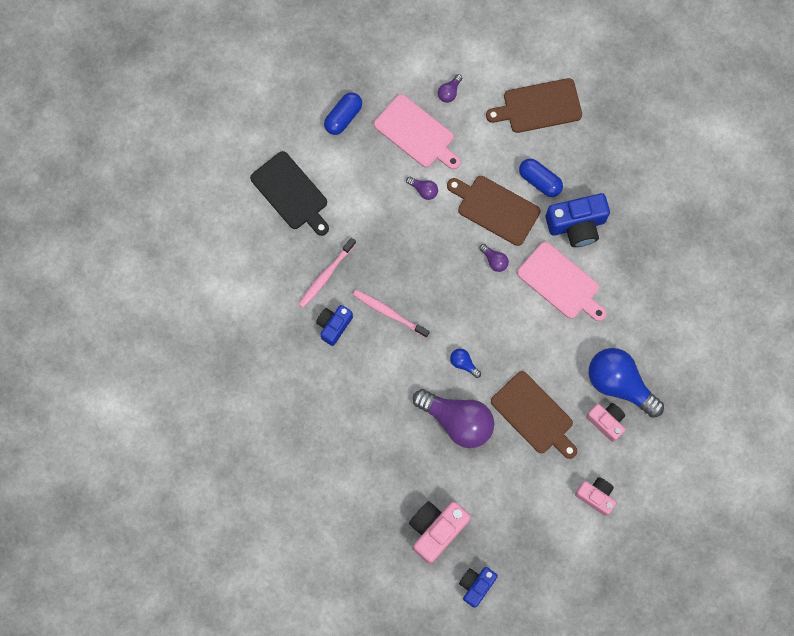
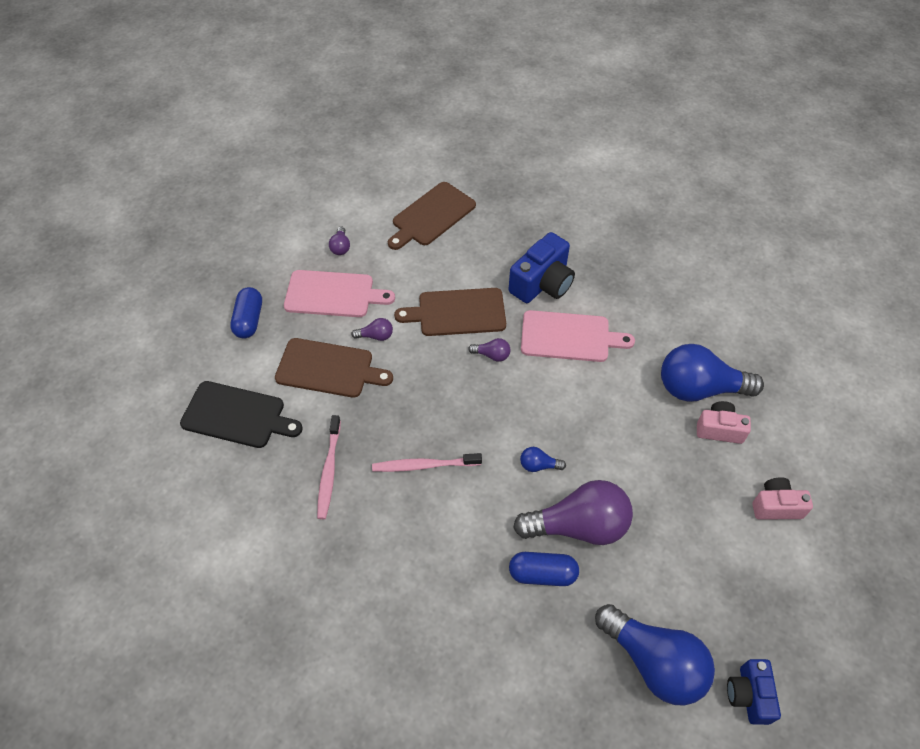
camera: 35 degrees left, 20 degrees down
blue camera [316,305,353,346] -> none
pink camera [409,501,471,564] -> blue light bulb [595,604,715,706]
brown cutting board [491,371,577,459] -> brown cutting board moved to [275,338,393,398]
blue capsule [519,158,563,197] -> blue capsule moved to [509,552,579,586]

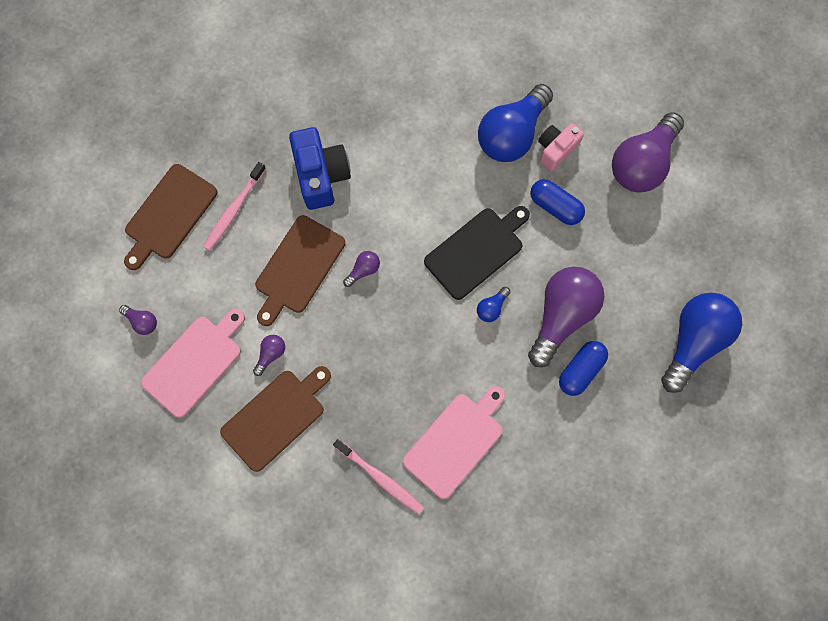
camera: 55 degrees left, 20 degrees up
black cutting board [180,381,303,448] -> black cutting board moved to [424,206,530,300]
blue capsule [230,287,262,339] -> blue capsule moved to [530,179,585,225]
pink toothbrush [372,453,482,472] -> pink toothbrush moved to [203,162,266,251]
brown cutting board [388,182,476,250] -> brown cutting board turned 45 degrees clockwise [124,164,218,270]
pink cutting board [521,310,635,362] -> pink cutting board moved to [403,386,505,499]
blue light bulb [595,604,715,706] -> blue light bulb turned 45 degrees counterclockwise [661,293,742,393]
blue camera [727,659,781,725] -> none
pink camera [752,477,813,520] -> purple light bulb [612,112,684,192]

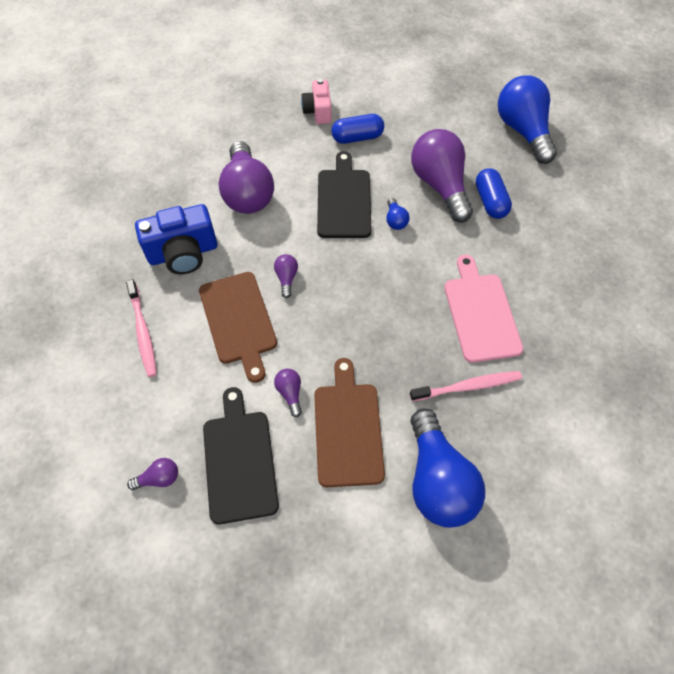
camera: 50 degrees left, 15 degrees down
brown cutting board [124,164,218,270] -> none
pink cutting board [141,309,245,418] -> black cutting board [203,387,279,524]
blue camera [289,127,351,210] -> blue camera turned 135 degrees clockwise [135,204,218,274]
blue light bulb [478,84,553,162] -> blue light bulb moved to [411,409,485,528]
purple light bulb [612,112,684,192] -> purple light bulb moved to [218,141,274,214]

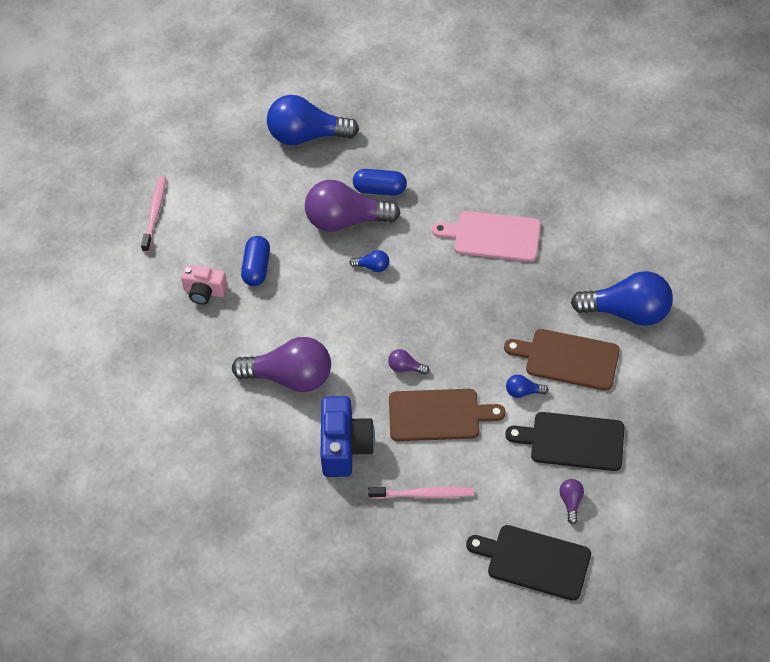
camera: 70 degrees left, 5 degrees down
purple light bulb [274,369,302,417] -> blue light bulb [506,375,549,398]
black cutting board [317,151,372,238] -> black cutting board moved to [466,525,591,601]
pink toothbrush [410,371,522,401] -> pink toothbrush moved to [141,176,166,252]

